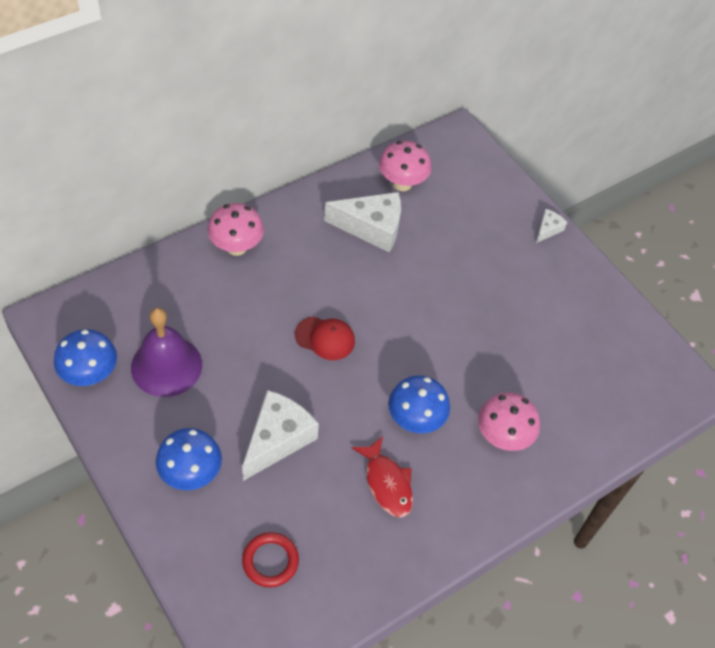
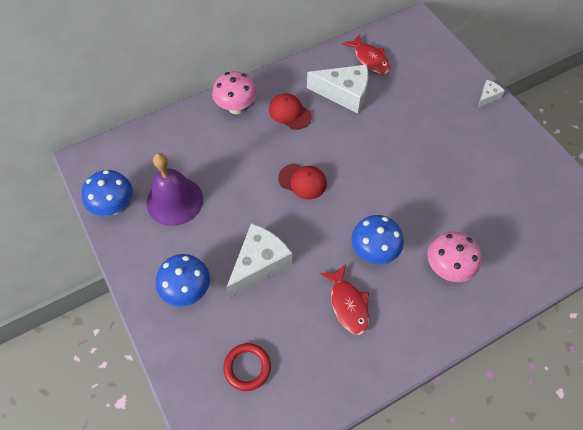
camera: 10 degrees right, 5 degrees up
pink mushroom [379,141,431,191] -> red fish [342,34,391,74]
none -> red cap [269,93,312,130]

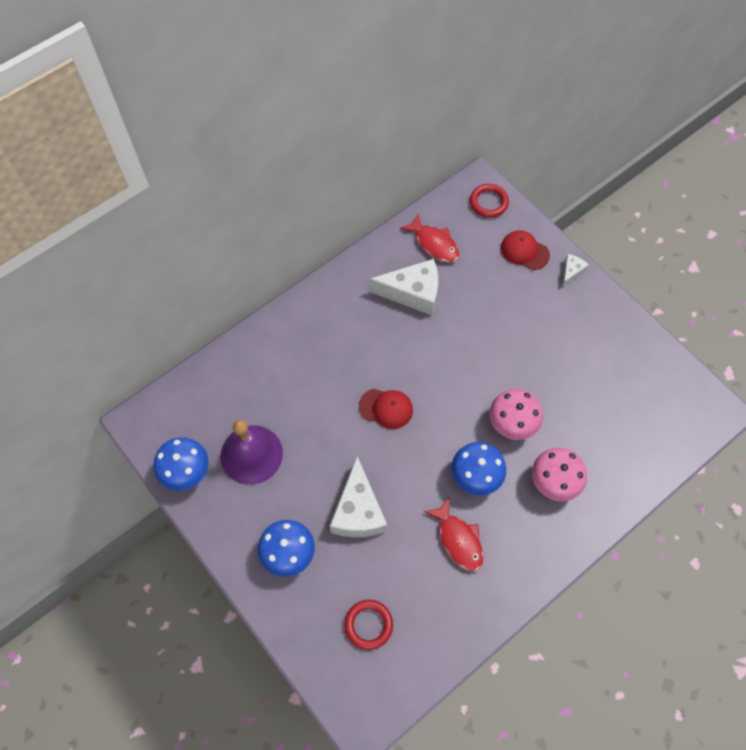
camera: 10 degrees left, 5 degrees up
pink mushroom [212,71,257,114] -> pink mushroom moved to [490,389,543,440]
white cheese [226,223,292,298] -> white cheese turned 150 degrees clockwise [330,456,387,537]
red cap [269,93,312,130] -> red cap moved to [501,230,550,270]
none -> red ring [470,184,509,218]

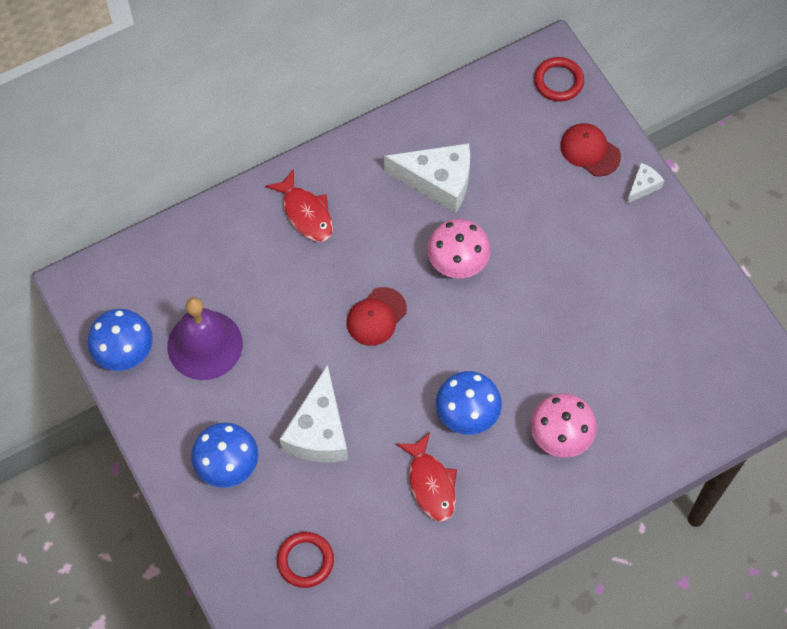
camera: 10 degrees right, 0 degrees up
red cap [359,389,413,429] -> red cap turned 105 degrees clockwise [347,287,407,346]
red fish [400,213,459,262] -> red fish moved to [265,169,333,242]
pink mushroom [490,389,543,440] -> pink mushroom moved to [427,219,491,278]

